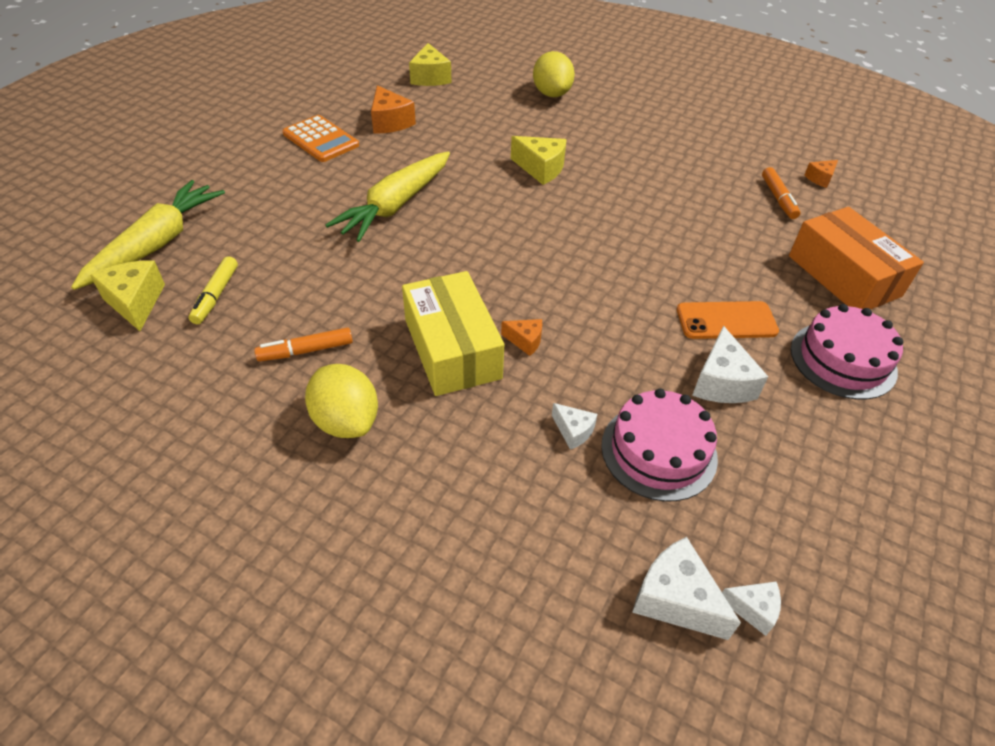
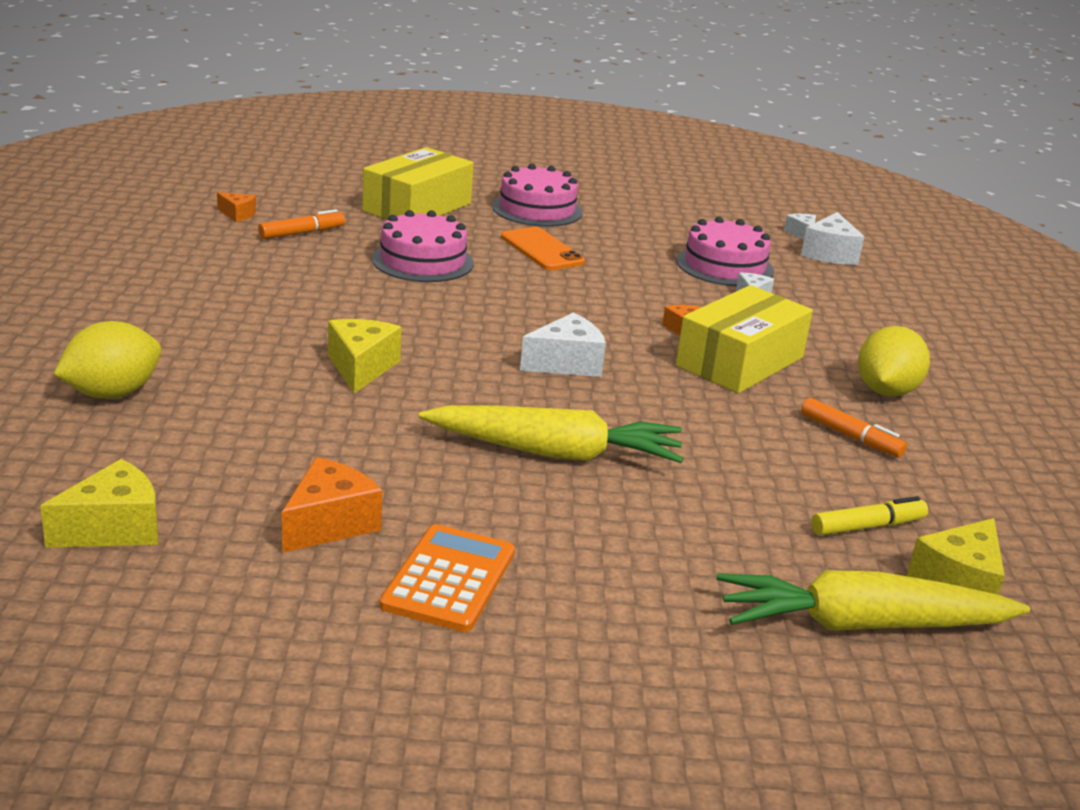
camera: 120 degrees left, 20 degrees down
white cheese [692,326,768,403] -> white cheese moved to [520,313,606,377]
orange box [789,207,924,309] -> yellow box [362,147,474,220]
none -> pink cake [372,210,474,282]

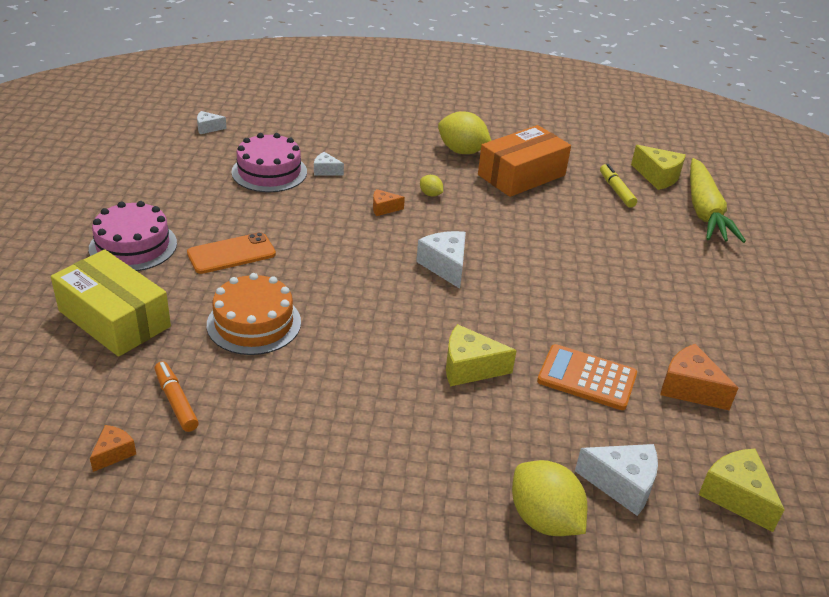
camera: 85 degrees left, 10 degrees up
pink cake [372,210,474,282] -> orange cake [207,273,301,355]
orange calculator [379,524,515,632] -> orange calculator moved to [537,344,637,410]
yellow carrot [419,405,683,463] -> none
yellow box [676,285,813,393] -> yellow lemon [420,175,443,197]
white cheese [801,212,864,265] -> white cheese moved to [575,444,658,516]
orange marker [801,398,907,458] -> orange box [478,125,571,197]

